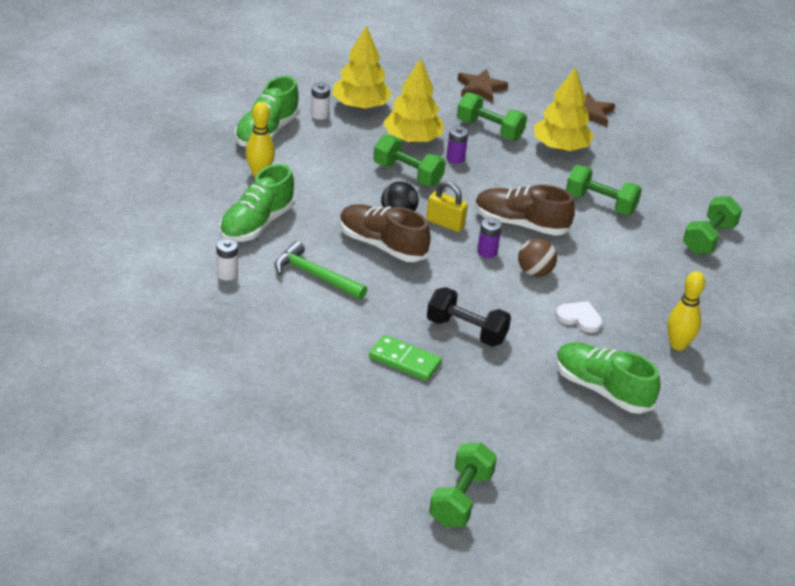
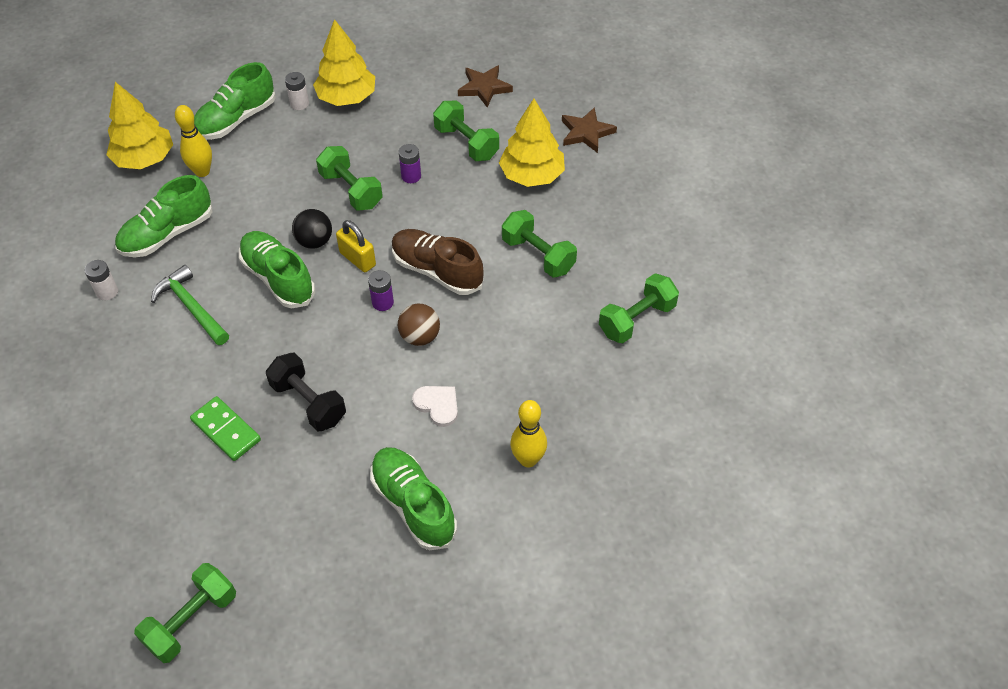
camera: 20 degrees right, 15 degrees up
brown shoe [340,204,431,262] -> green shoe [239,231,315,308]
yellow tree [383,58,443,143] -> yellow tree moved to [106,82,173,169]

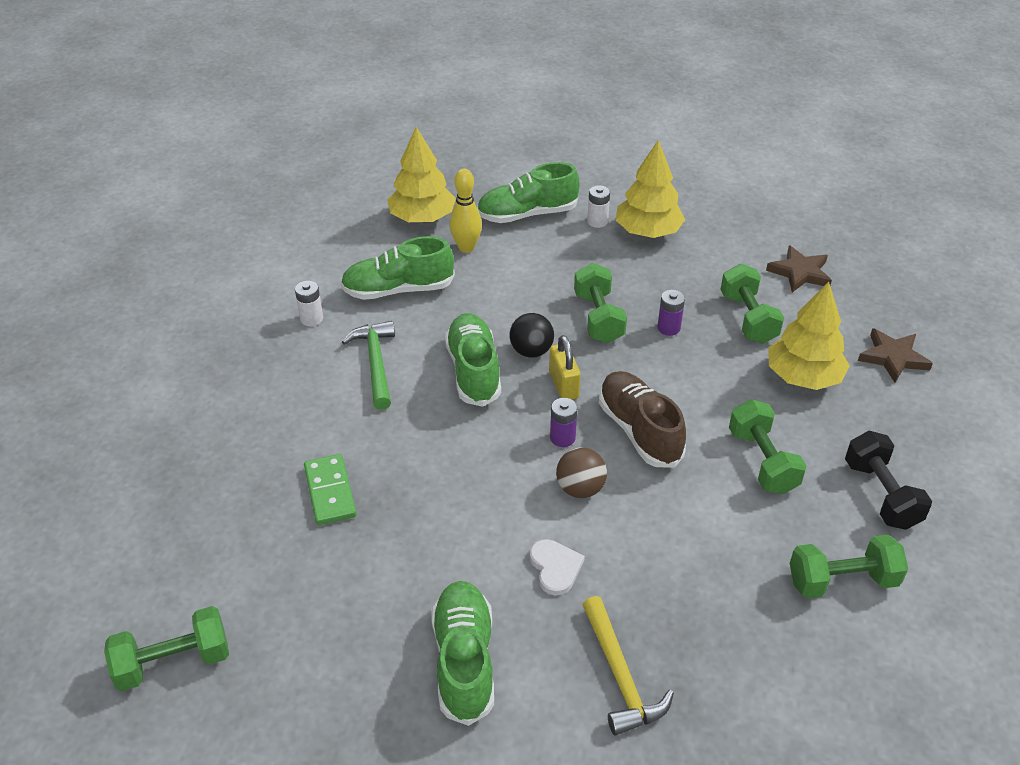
camera: 30 degrees right, 10 degrees down
black dumbbell [266,353,346,431] -> black dumbbell moved to [845,431,932,530]
yellow bowling pin [510,400,547,467] -> yellow hammer [583,596,674,736]

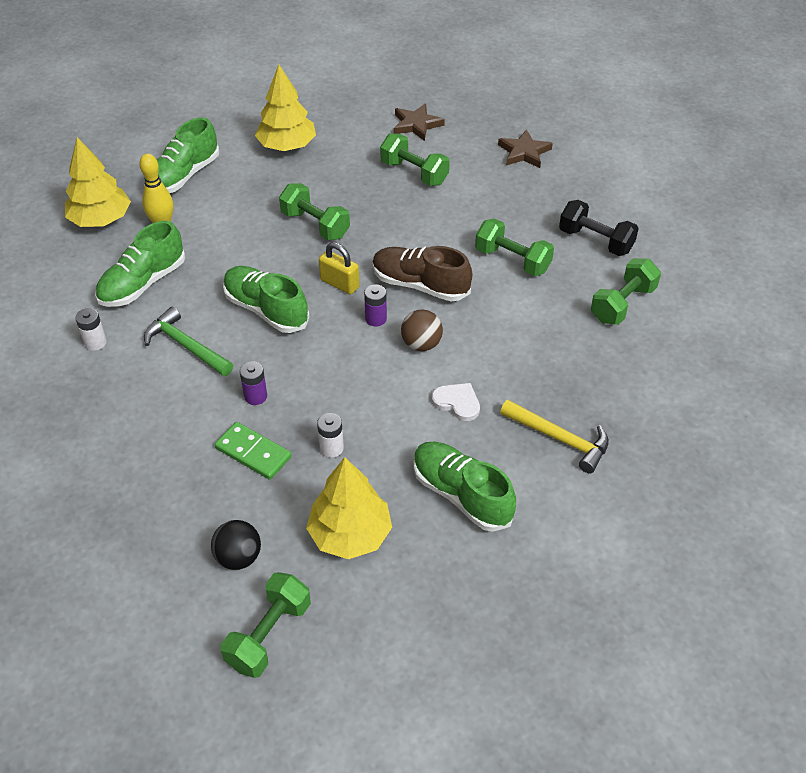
camera: 40 degrees left, 5 degrees up
black ball [509,313,554,358] -> black ball moved to [211,520,261,570]
white battery [587,185,610,228] -> white battery moved to [317,413,344,458]
purple battery [657,290,685,336] -> purple battery moved to [240,361,267,405]
yellow tree [769,282,850,390] -> yellow tree moved to [306,457,392,559]

